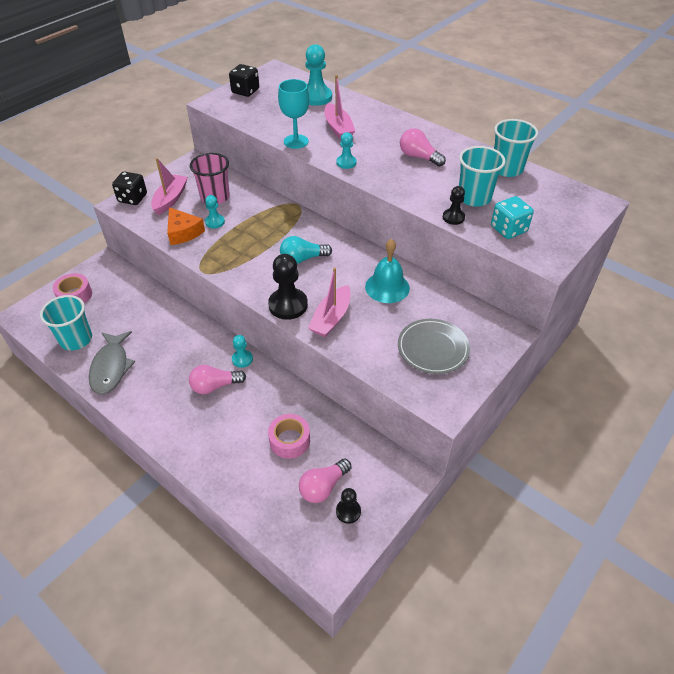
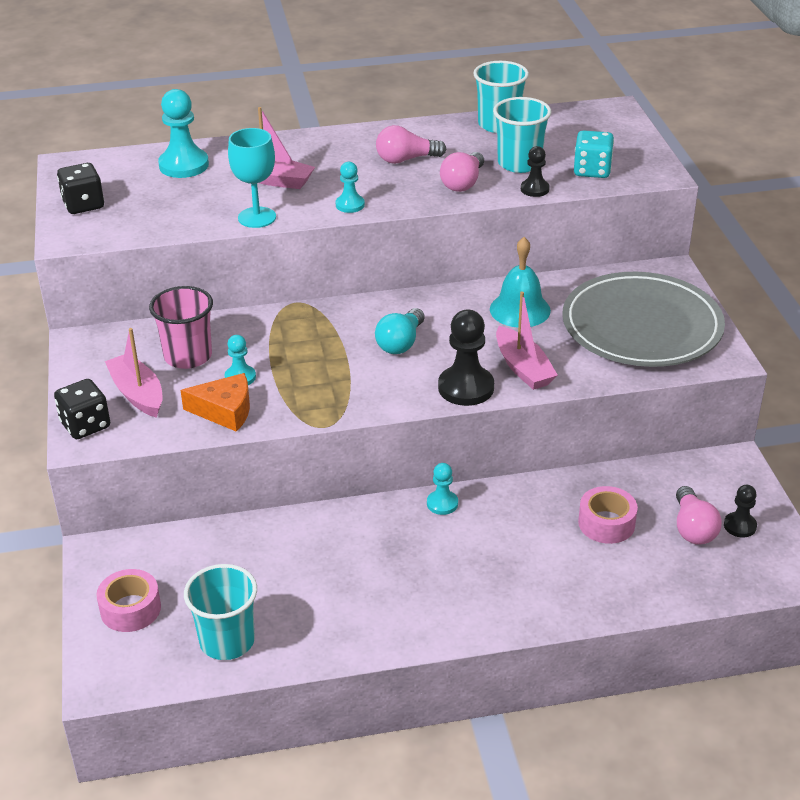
camera: 50 degrees left, 10 degrees down
grey fish [89,331,135,395] -> none
pink light bulb [189,365,246,394] -> pink light bulb moved to [440,152,484,192]
grey plate [398,319,470,374] -> grey plate [562,272,725,367], size x1.75

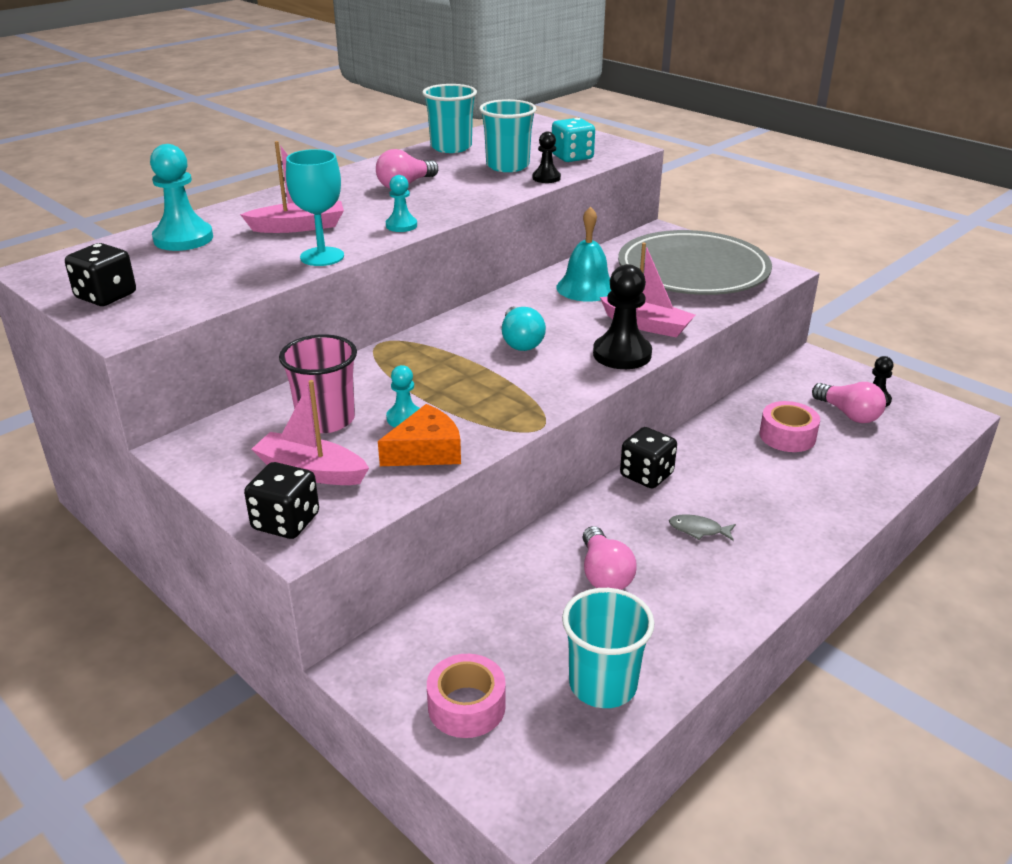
camera: 35 degrees left, 5 degrees down
turquoise pawn [427,463,458,515] -> black dice [620,427,677,489]
pink light bulb [440,152,484,192] -> pink light bulb moved to [583,526,637,590]
none -> grey fish [669,515,736,541]

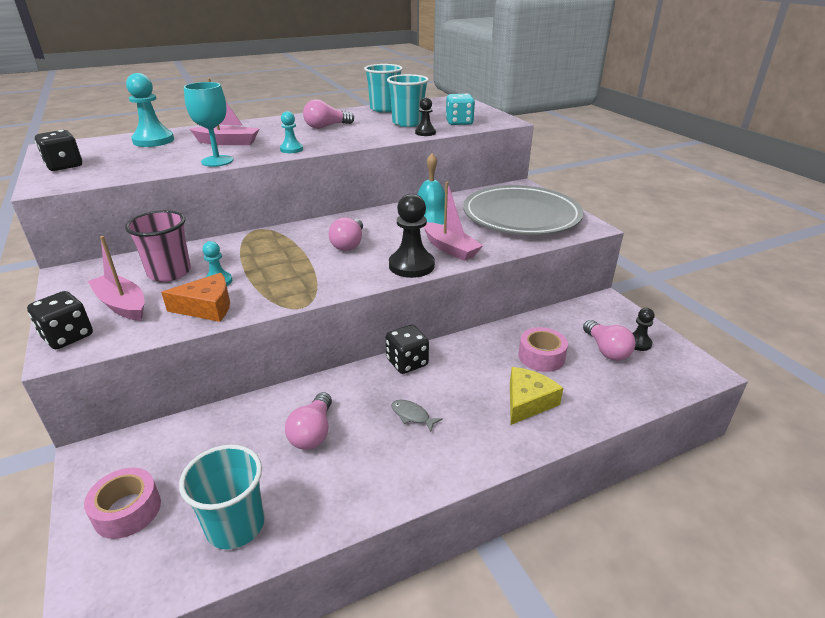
camera: 20 degrees right, 0 degrees up
turquoise light bulb [502,306,546,351] -> pink light bulb [328,217,363,251]
none -> yellow cheese [510,367,563,425]

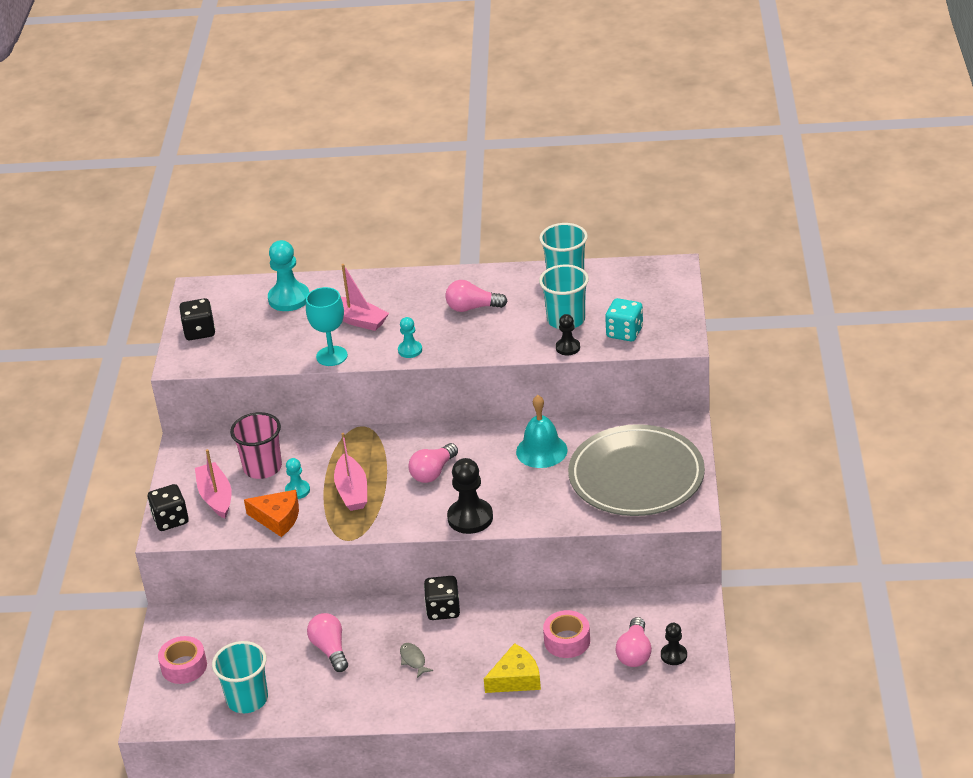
camera: 30 degrees right, 5 degrees up
pink light bulb [285,392,332,450] -> pink light bulb turned 120 degrees clockwise [307,613,348,672]
pink boat [424,182,483,261] -> pink boat moved to [334,433,367,511]

